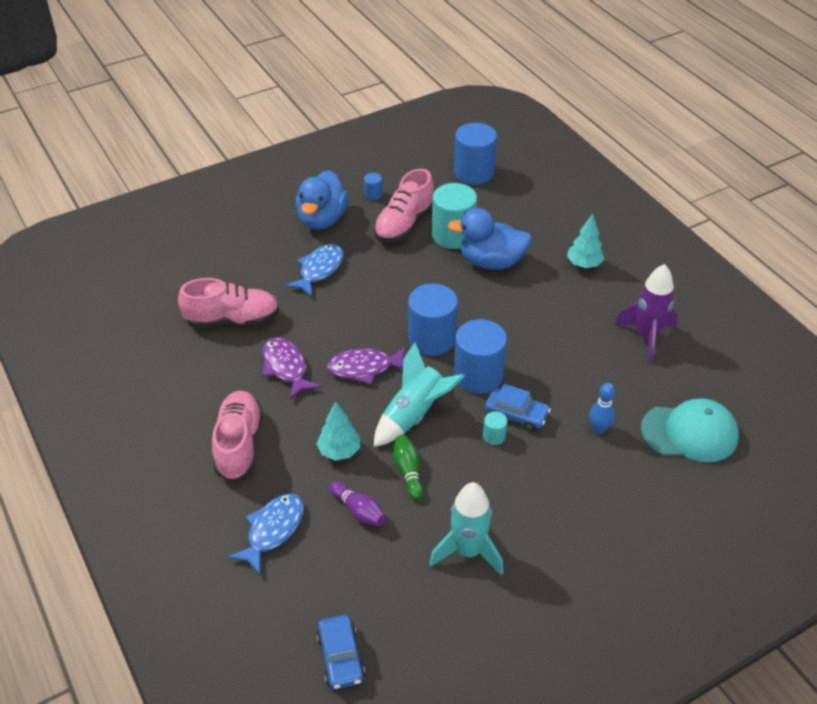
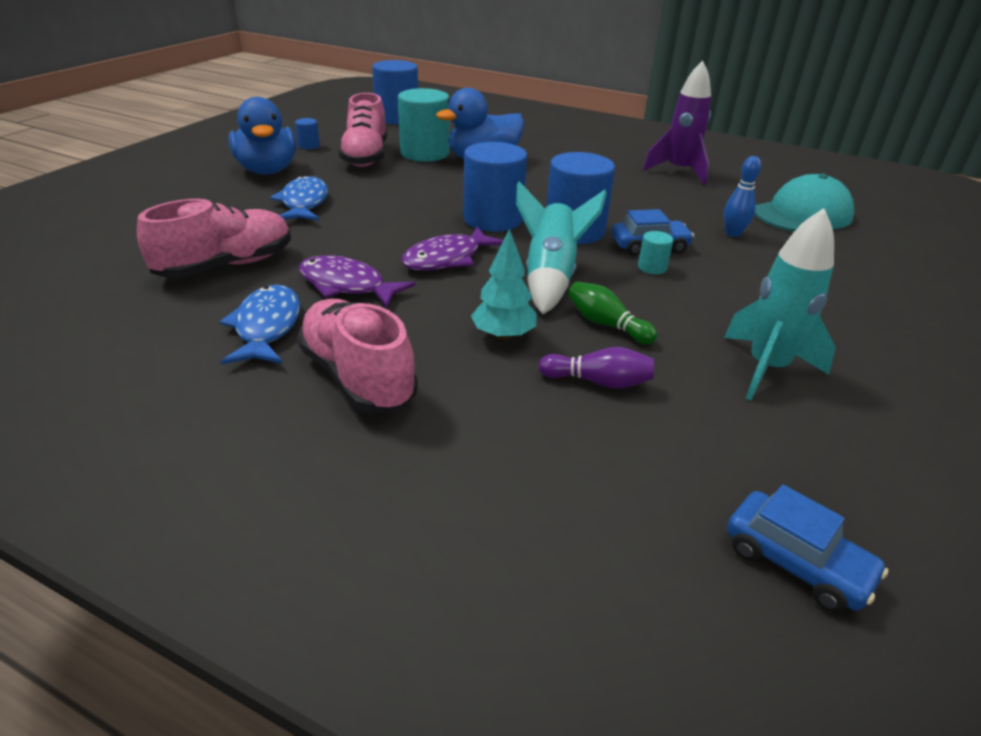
camera: 35 degrees left, 10 degrees down
blue fish [227,494,304,575] -> blue fish moved to [219,285,300,365]
turquoise tree [567,214,604,268] -> none

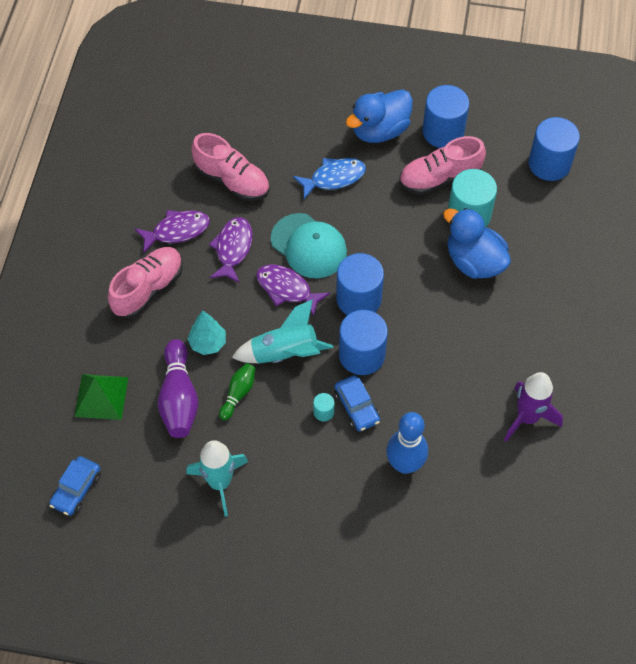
camera: 75 degrees right, 25 degrees up
blue fish [219,285,300,365] -> purple fish [135,210,210,253]
blue cylinder [295,118,320,149] -> blue cylinder [422,85,469,148], size x2.28
purple bowling pin [538,347,654,389] -> purple bowling pin [158,339,198,438], size x1.76
blue bowling pin [724,156,761,237] -> blue bowling pin [386,412,428,474], size x1.76
turquoise cap [755,173,854,232] -> turquoise cap moved to [271,213,347,278]
none -> green pyramid [74,374,128,420]

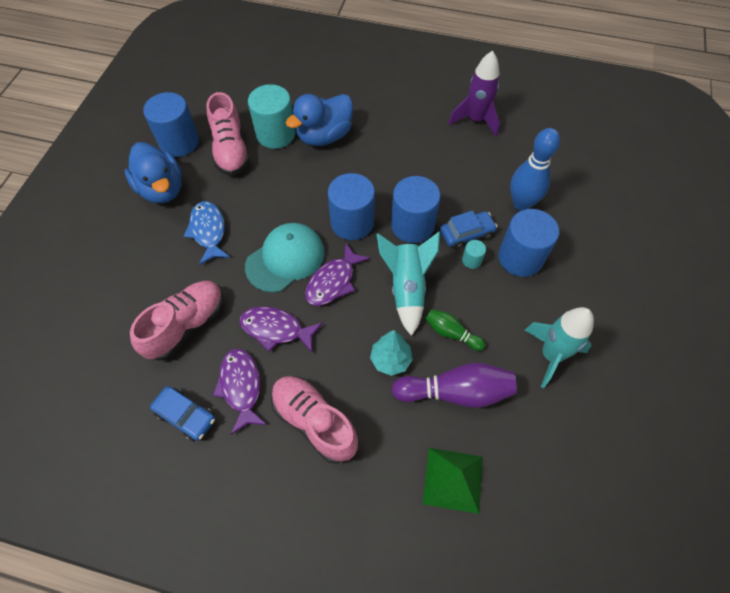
camera: 85 degrees left, 0 degrees up
blue car [49,456,101,516] -> blue car moved to [150,386,215,441]
blue cylinder [529,117,580,181] -> blue cylinder moved to [498,209,559,277]

